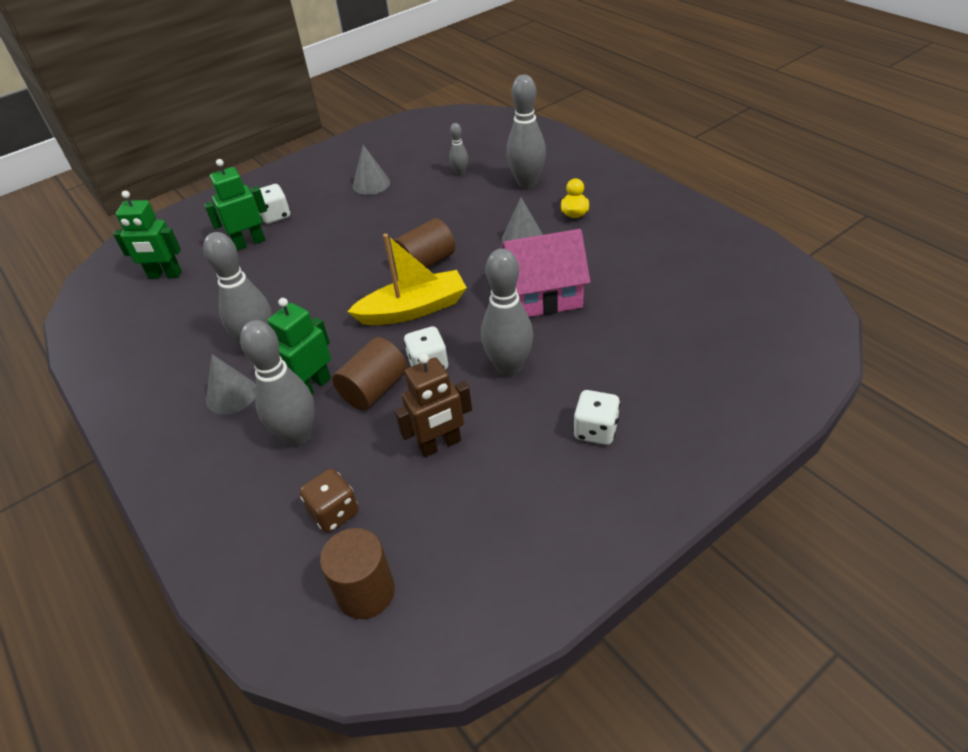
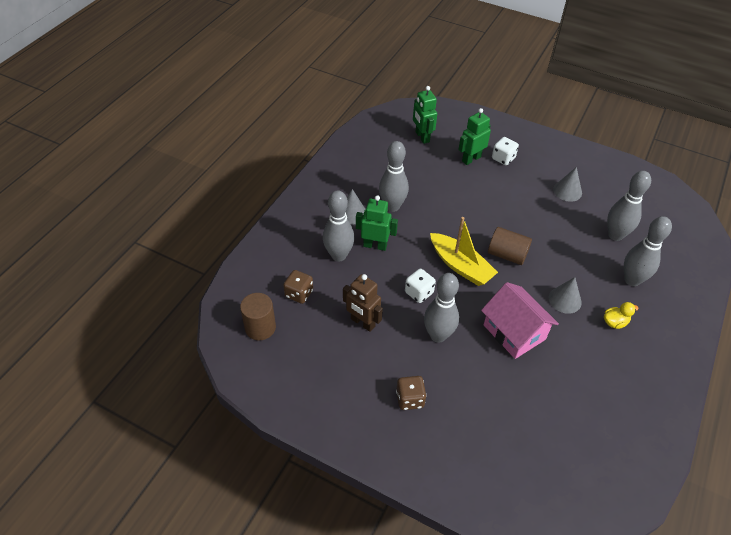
camera: 60 degrees right, 5 degrees up
green robot [204,159,267,251] -> green robot turned 75 degrees counterclockwise [458,108,491,165]
brown cylinder [332,337,407,410] -> none
grey bowling pin [449,123,468,176] -> grey bowling pin [607,171,651,241], size x2.00
white dice [573,390,620,445] -> brown dice [396,376,427,410]

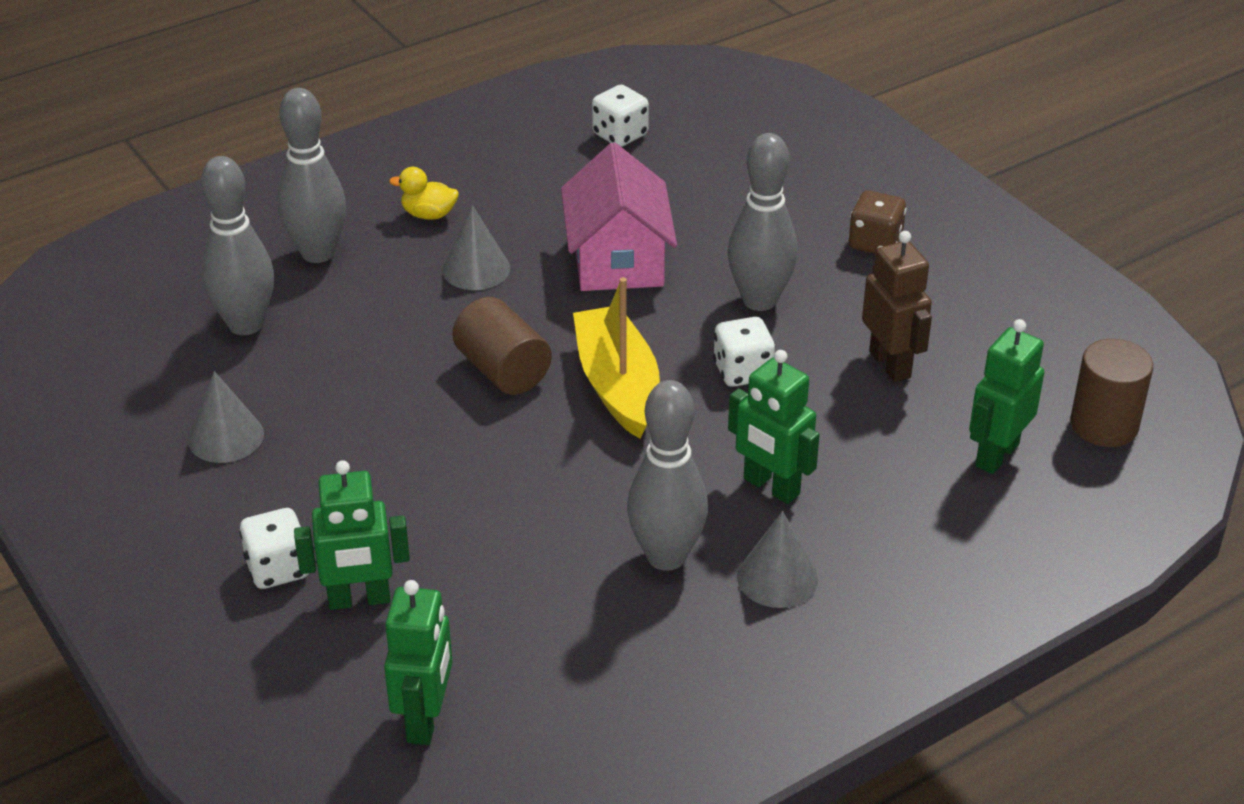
camera: 150 degrees left, 10 degrees down
brown dice [283,270,313,304] -> green robot [969,319,1045,474]
grey bowling pin [323,190,354,262] -> none
none -> white dice [592,85,649,147]

